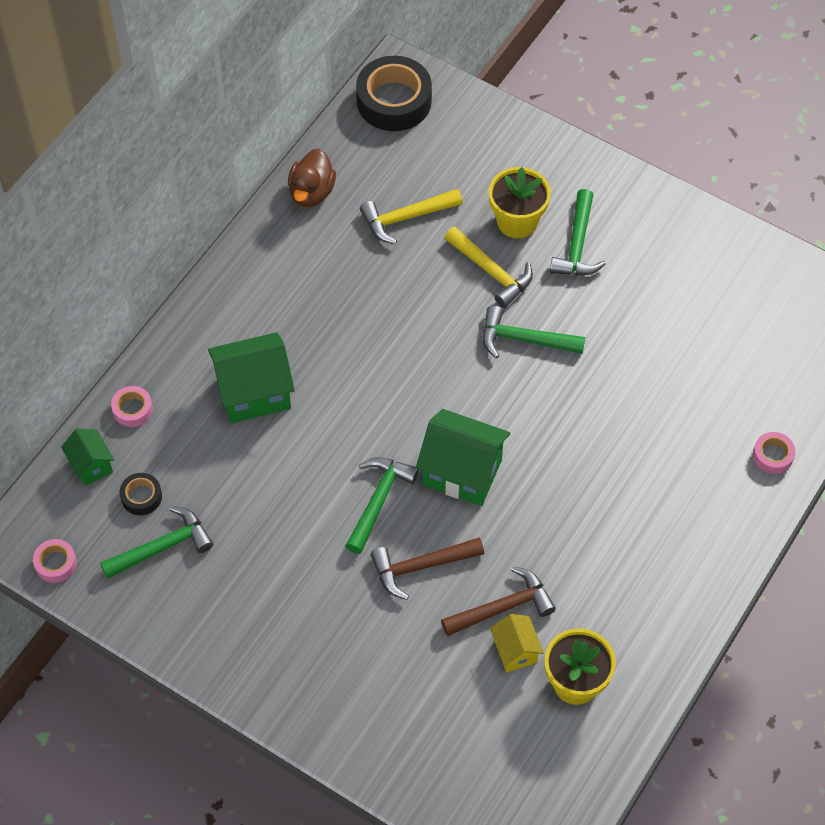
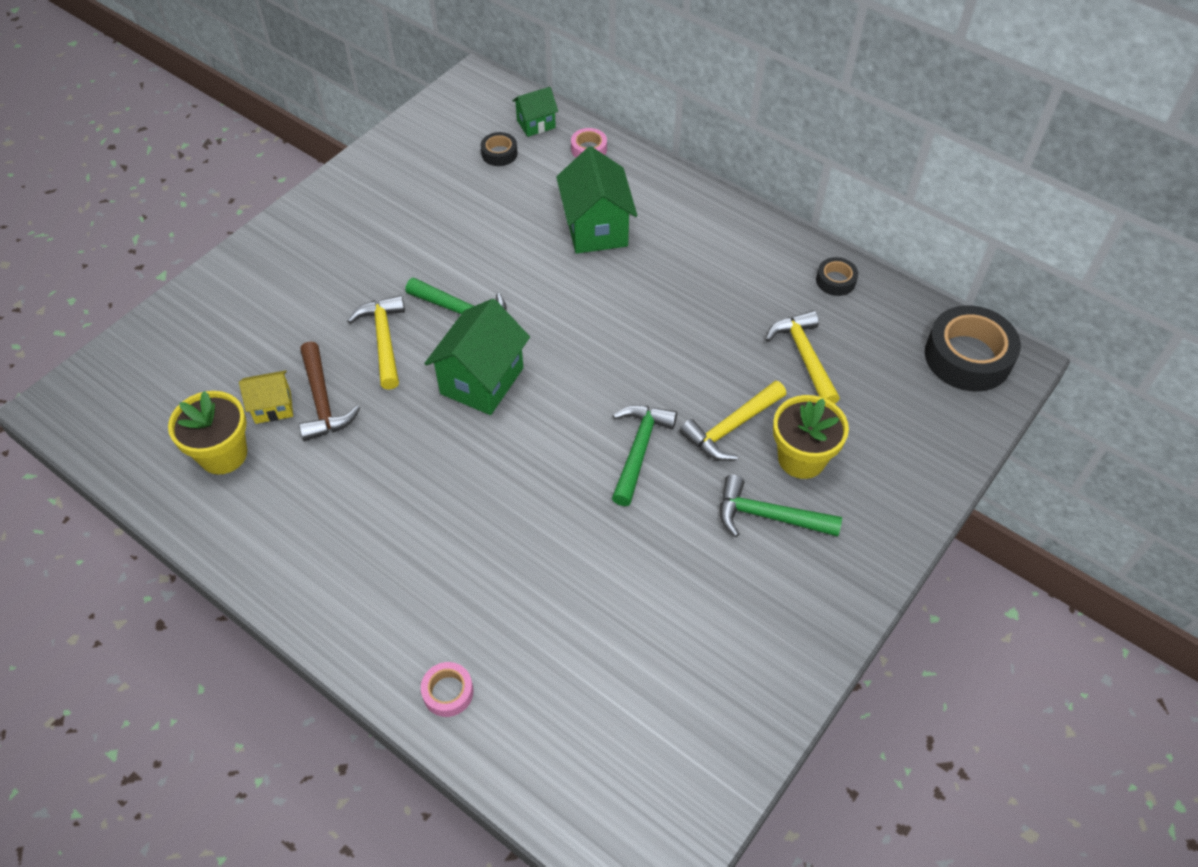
camera: 95 degrees right, 5 degrees down
pink tape [33,539,77,583] -> none
green hammer [100,506,213,579] -> none
brown duck [288,149,336,207] -> black tape [816,257,858,296]
brown hammer [370,537,484,600] -> yellow hammer [347,295,405,390]

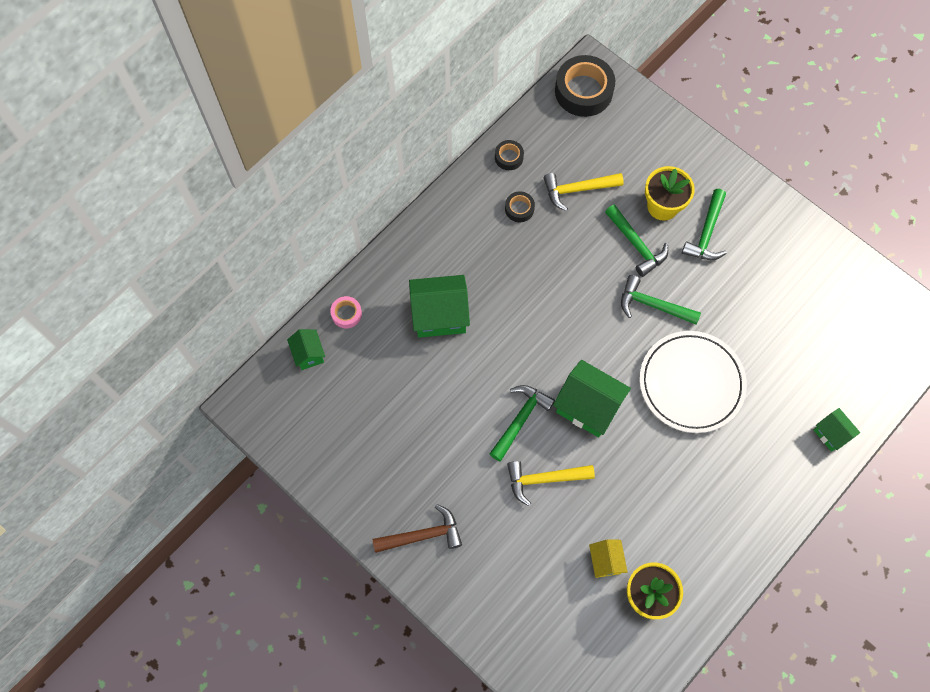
camera: 85 degrees left, 15 degrees up
brown hammer [299,341,360,441] -> brown hammer moved to [372,504,462,553]
pink tape [421,662,473,717] -> green house [814,408,860,452]
black tape [481,132,518,166] -> black tape moved to [505,191,535,222]
yellow hammer [680,381,786,461] -> green hammer [605,204,668,277]
none -> white plate [640,331,747,433]

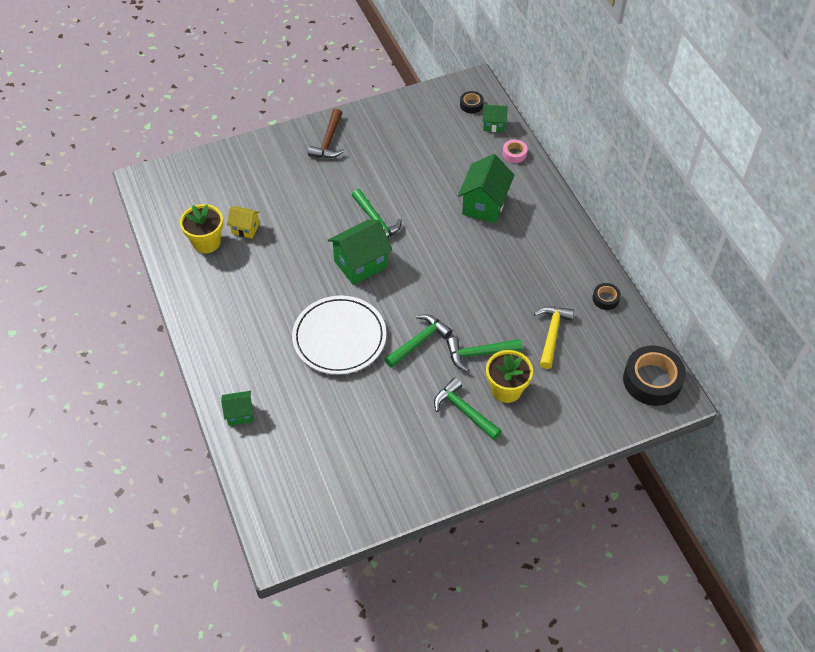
camera: 115 degrees right, 15 degrees down
black tape [505,191,535,222] -> black tape moved to [460,91,484,113]
yellow hammer [507,461,595,506] -> none

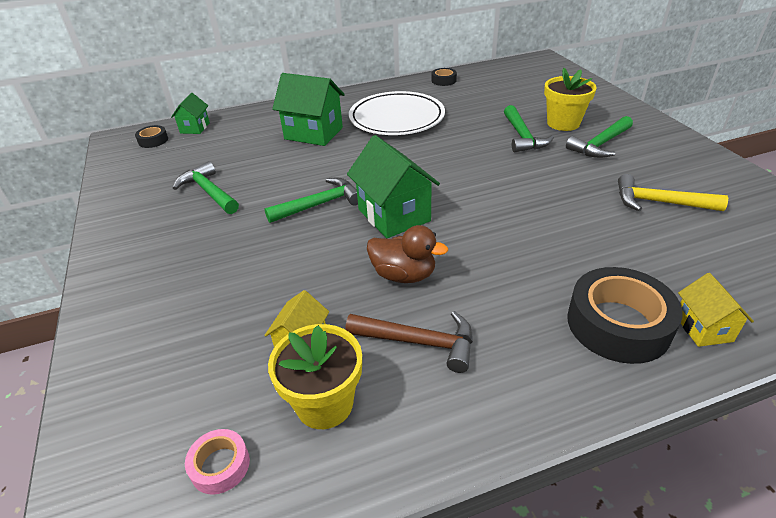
camera: 85 degrees left, 15 degrees down
green house [221,391,254,426] -> yellow house [678,273,754,347]
white plate [292,295,386,374] -> white plate moved to [349,91,445,135]
brown hammer [308,108,344,158] -> brown hammer moved to [346,311,473,373]
green hammer [385,314,452,368] -> green hammer moved to [173,161,239,214]
pink tape [503,140,528,163] -> pink tape moved to [185,429,250,495]
yellow hammer [534,306,574,369] -> yellow hammer moved to [618,174,728,211]
black tape [623,345,686,406] -> black tape moved to [567,267,683,364]
none -> brown duck [367,225,448,283]

